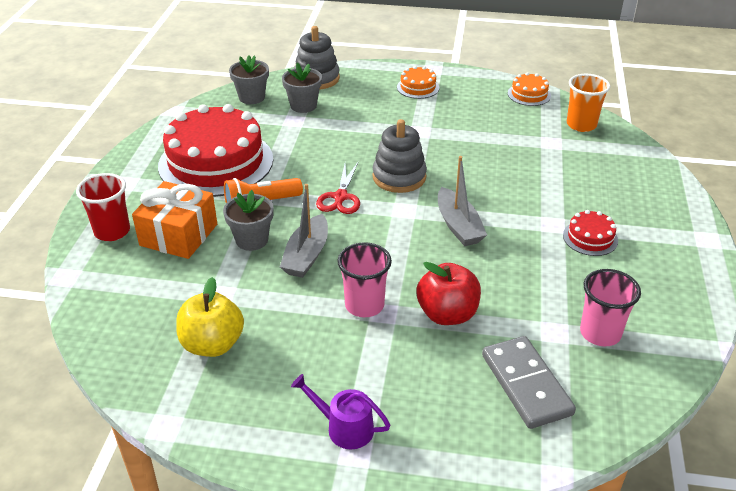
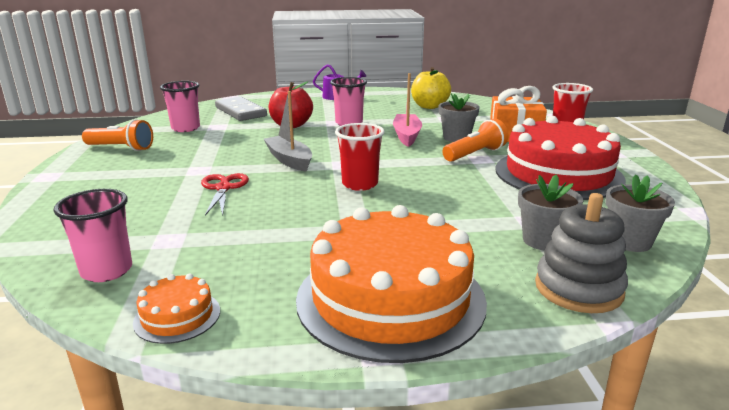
camera: 165 degrees right, 15 degrees down
grey boat [280,184,328,278] -> pink boat [393,73,422,147]
red scissors [316,162,360,214] -> red scissors moved to [201,173,249,216]
grey stacking toy [372,119,427,193] -> red cup [335,123,384,191]
orange cake [397,66,439,99] -> orange cake [296,205,487,363], size x2.36
red cake [563,210,618,256] -> none
orange cup [567,74,610,132] -> pink cup [53,189,132,282]
none -> orange flashlight [82,119,153,151]

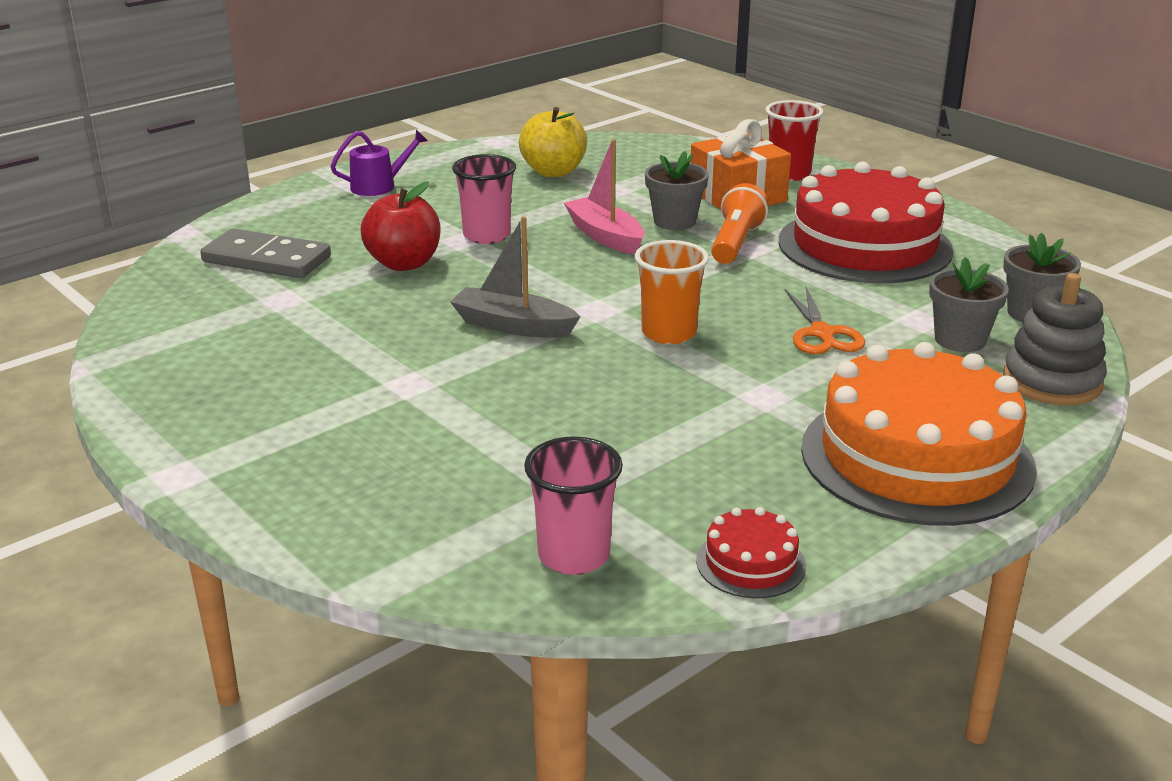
camera: 35 degrees left, 5 degrees up
orange flashlight [82,119,153,151] -> none
orange cake [133,273,220,344] -> red cake [696,507,806,599]
pink cup [160,81,200,132] -> none
red scissors [201,173,249,216] -> none
red cup [335,123,384,191] -> orange cup [635,240,709,344]
none -> orange scissors [785,287,865,354]

